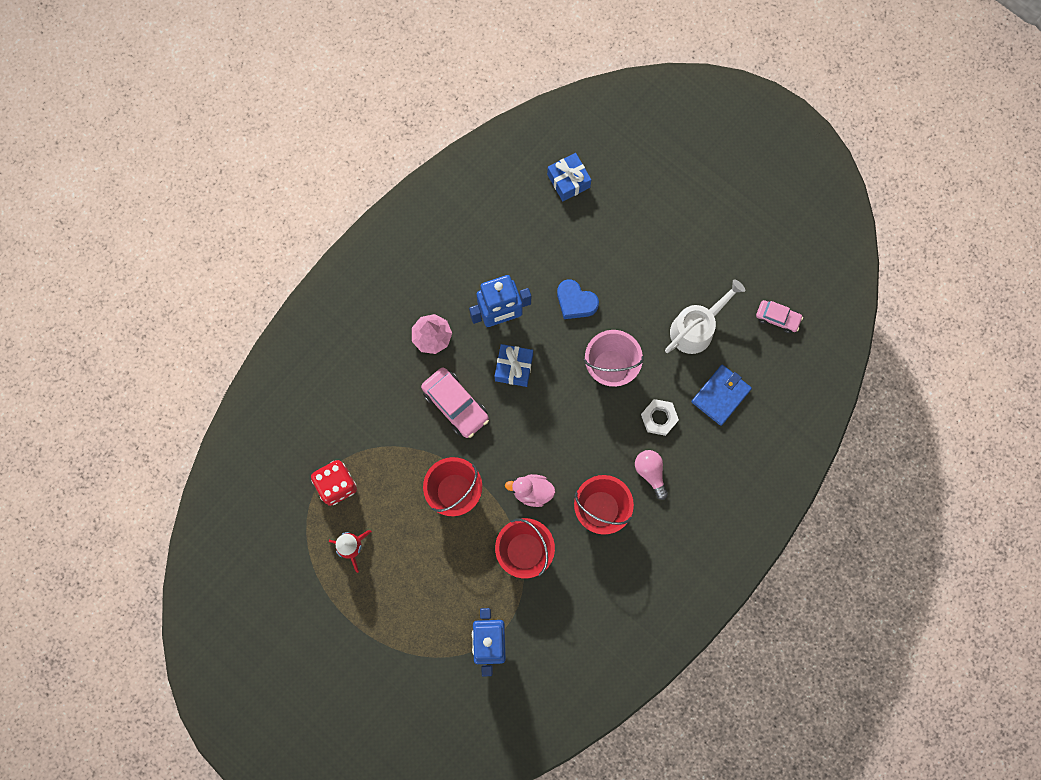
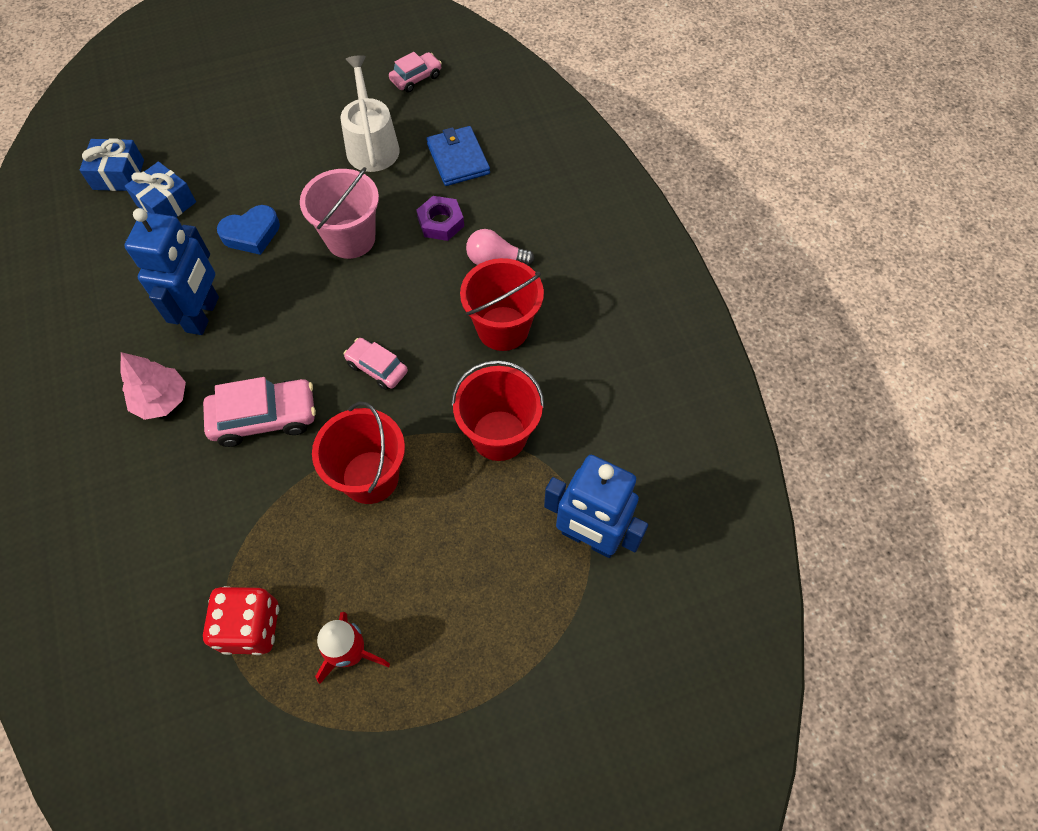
camera: 60 degrees left, 15 degrees down
blue gift [495,344,533,387] -> blue gift moved to [125,161,196,217]
pink duck [505,474,555,507] -> none
white nut [641,399,679,436] -> purple nut [416,196,464,241]
none -> pink car [344,338,408,390]

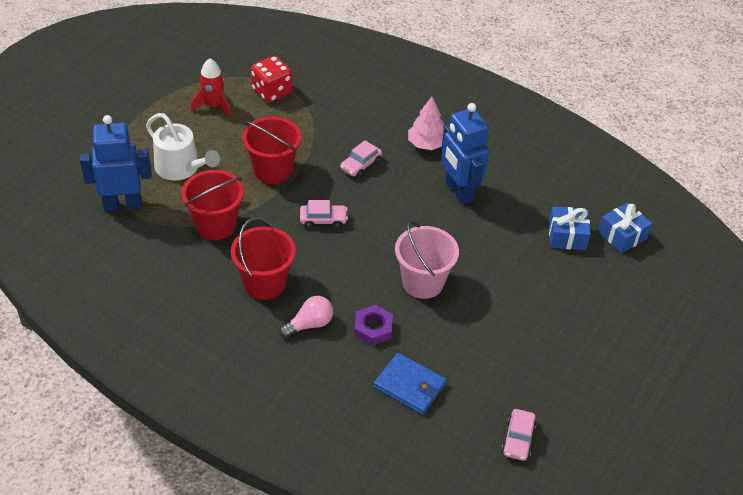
camera: 140 degrees right, 15 degrees down
pink car [203,377,316,447] -> pink car [340,140,382,178], size x0.61
blue heart [217,205,280,255] -> none
white watering can [341,55,400,172] -> white watering can moved to [146,113,220,181]

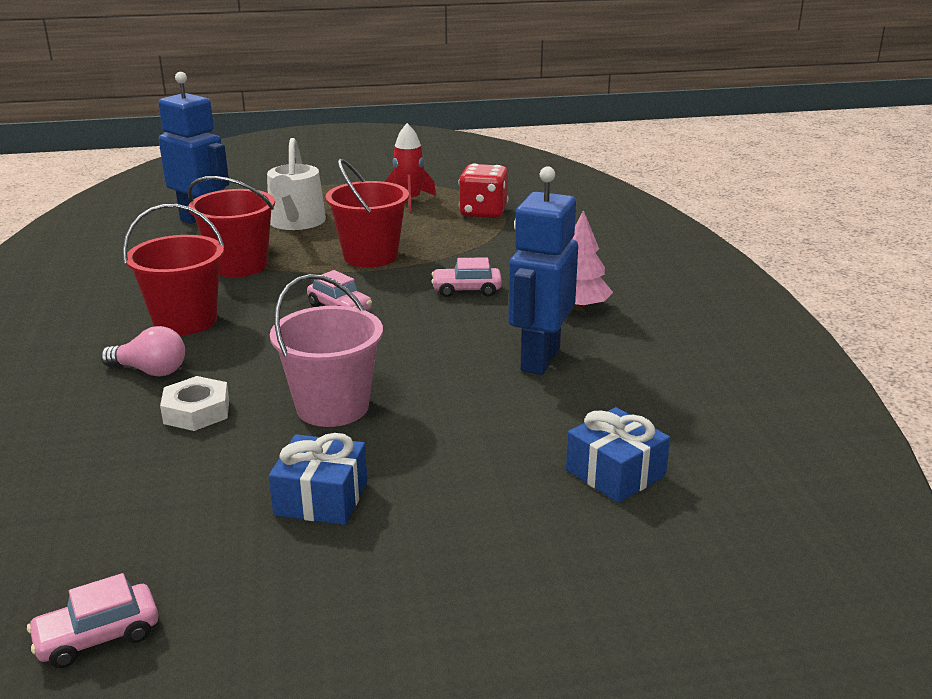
camera: 50 degrees right, 20 degrees down
purple nut [354,305,393,346] -> white nut [160,376,229,431]
blue wallet [374,353,447,415] -> none
blue gift [598,203,652,253] -> blue gift moved to [269,433,367,525]

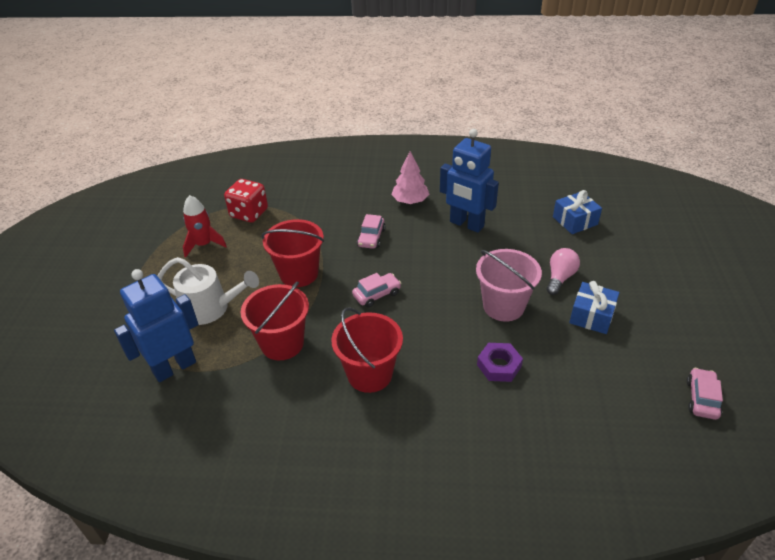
camera: 75 degrees left, 15 degrees up
pink car [27,573,158,668] -> pink car turned 150 degrees counterclockwise [687,368,723,420]
pink light bulb [101,326,185,376] -> pink light bulb moved to [547,248,580,295]
white nut [160,376,229,431] -> purple nut [477,343,523,382]

